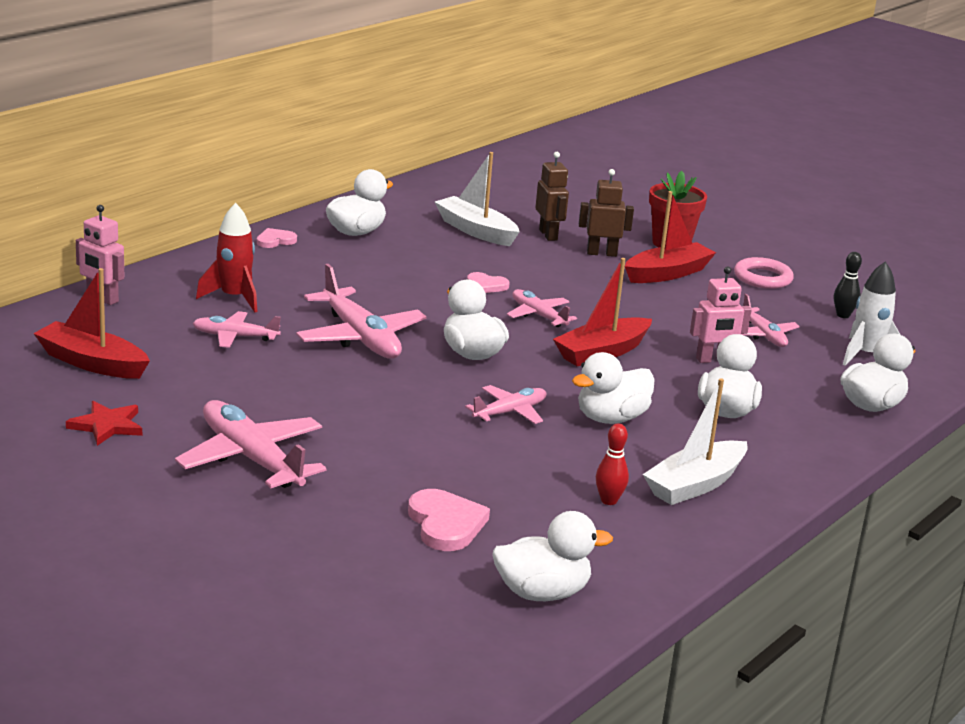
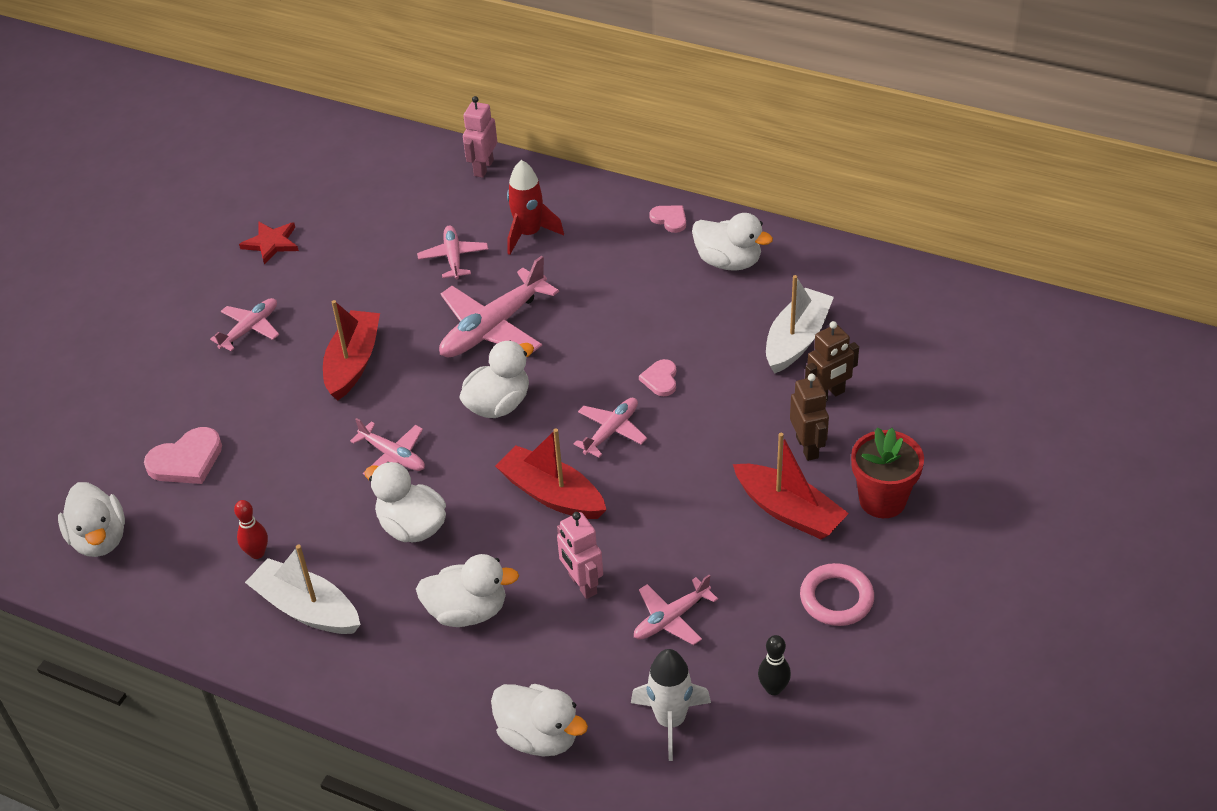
camera: 80 degrees right, 20 degrees up
red boat [33,268,150,379] -> red boat moved to [323,300,380,400]
pink plane [175,400,326,488] -> pink plane [210,298,279,351], size x0.57

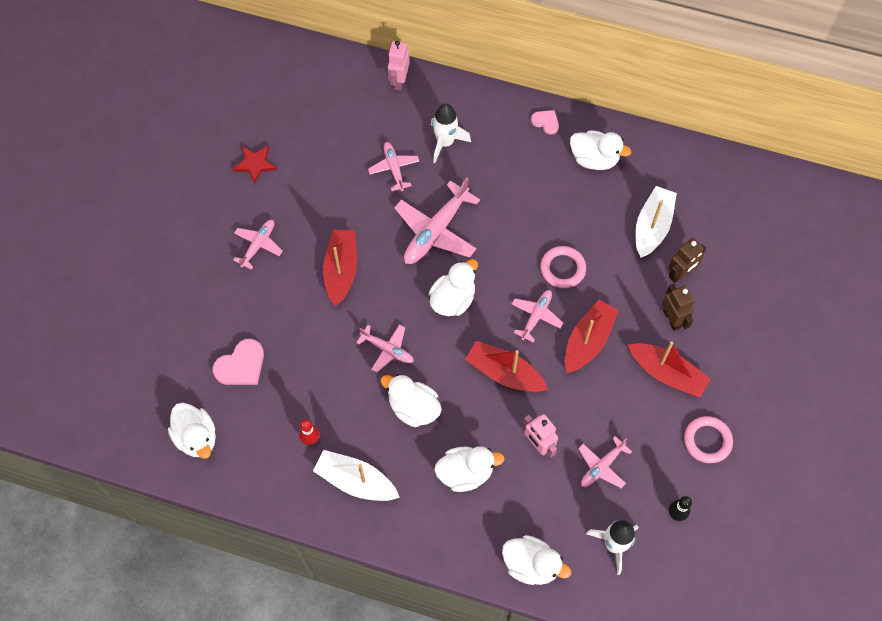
camera: 10 degrees left, 20 degrees up
red rocket [507,160,564,255] -> white rocket [431,104,471,163]
pink heart [639,359,676,396] -> pink ring [540,246,586,288]
red flower pot [851,427,924,518] -> none
none -> red boat [565,300,619,373]

